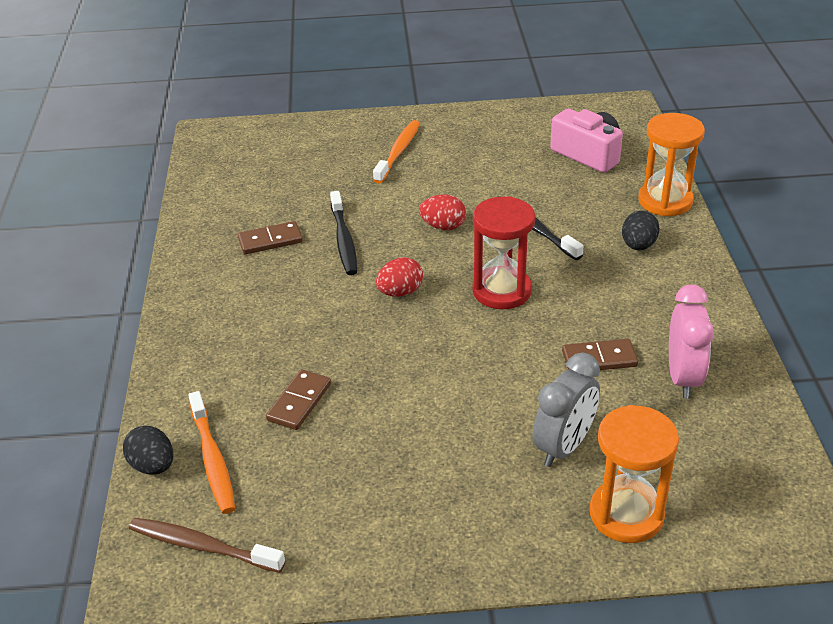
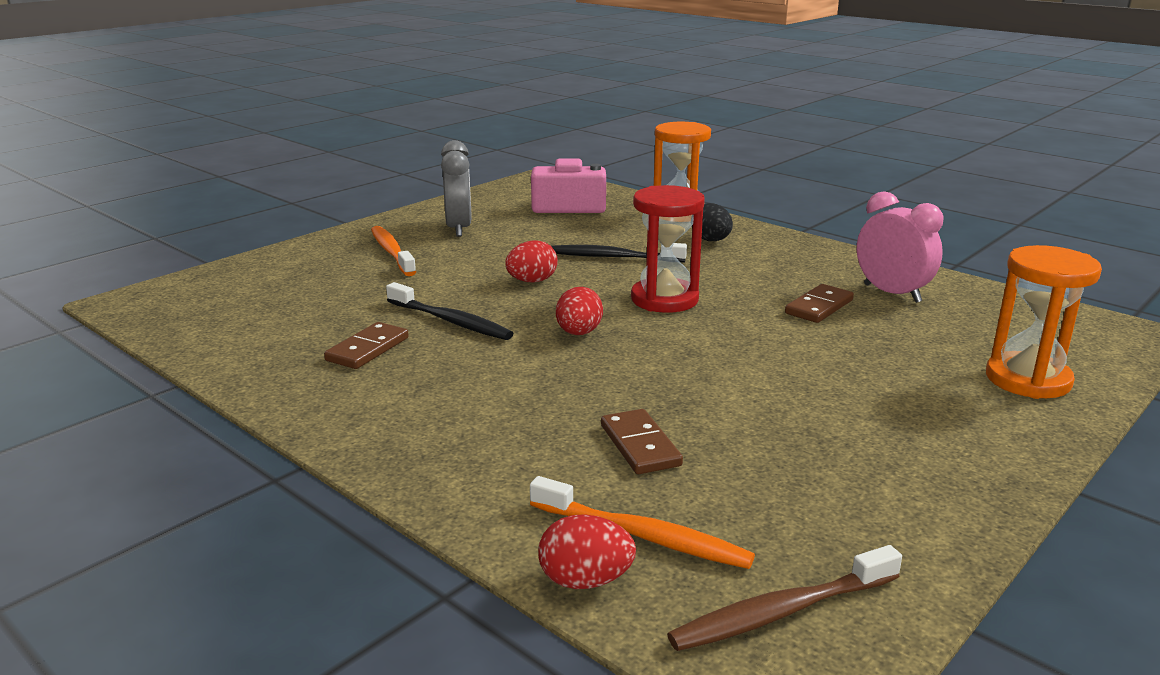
camera: 45 degrees left, 15 degrees down
black egg [123,426,173,475] -> red egg [538,514,636,589]
grey clock [533,353,600,467] -> grey clock moved to [441,140,472,237]

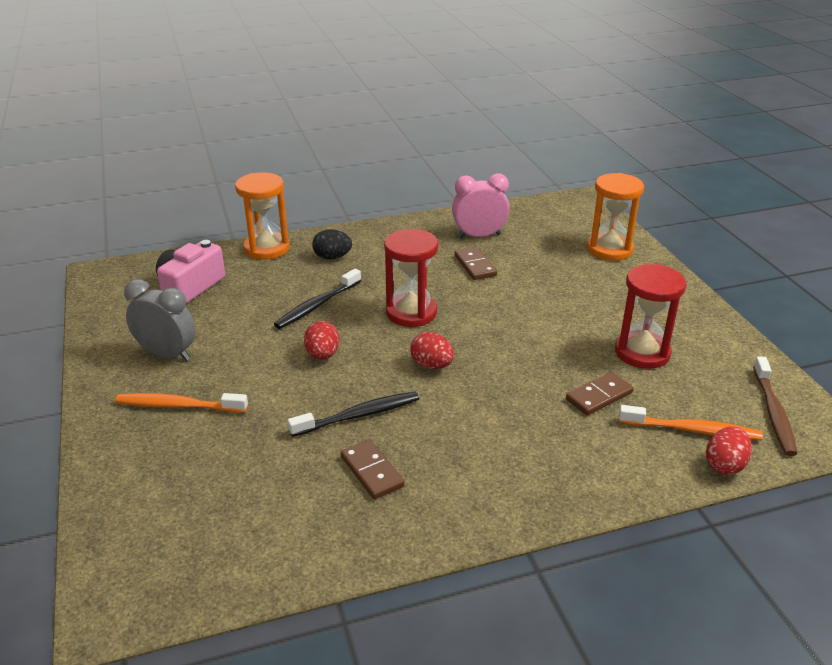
camera: 60 degrees left, 10 degrees up
orange toothbrush [530,476,755,569] -> orange toothbrush turned 45 degrees clockwise [619,405,763,440]
brown domino [601,409,683,474] -> brown domino turned 45 degrees counterclockwise [566,372,634,415]
none -> red hourglass [615,264,686,369]

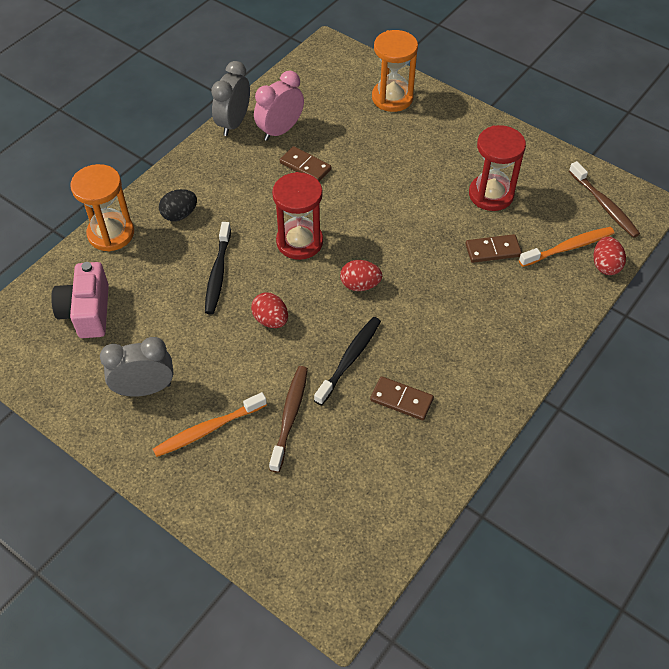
camera: 35 degrees left, 20 degrees up
brown domino [566,372,634,415] -> brown domino turned 60 degrees clockwise [466,234,522,263]
none -> grey clock [211,61,250,136]
none -> brown toothbrush [269,366,308,473]

